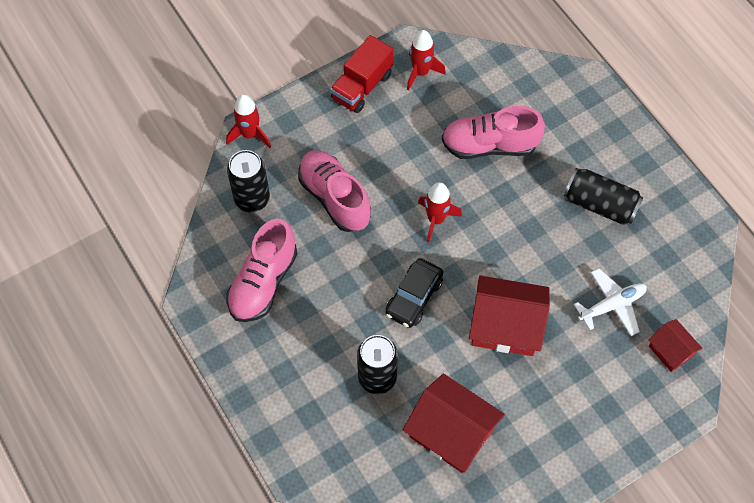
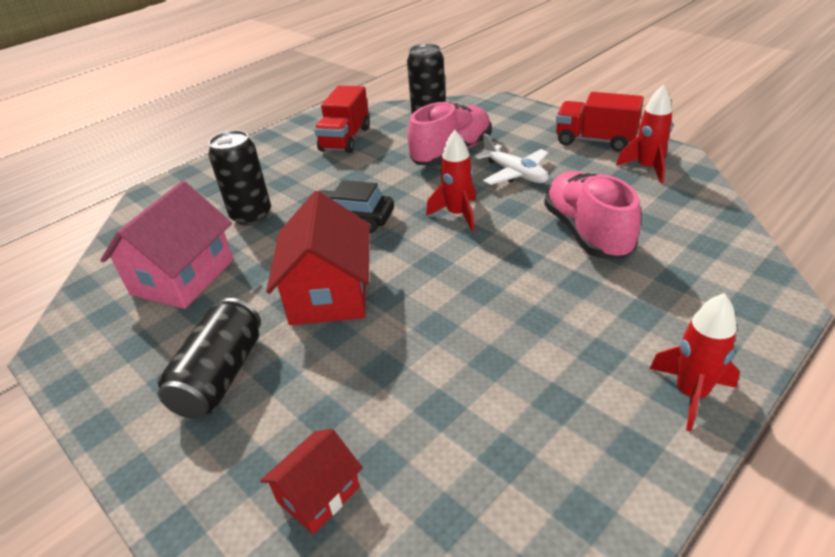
camera: 80 degrees right, 25 degrees down
red rocket [226,94,271,148] -> red rocket moved to [649,293,740,432]
pink shoe [226,219,298,322] -> red truck [314,86,370,153]
red house [403,374,505,473] -> pink house [100,181,233,309]
black can [564,168,643,225] -> black can moved to [158,298,261,419]
white plane [574,269,647,336] -> white plane moved to [475,134,549,185]

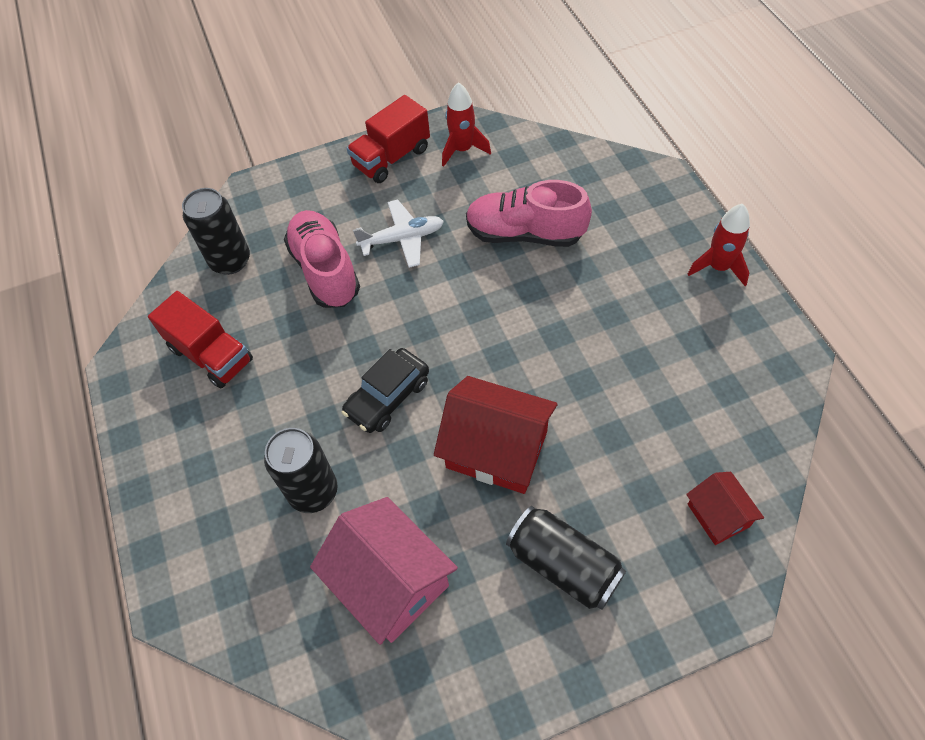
camera: 65 degrees left, 20 degrees up
red rocket [426,130,476,231] -> none

